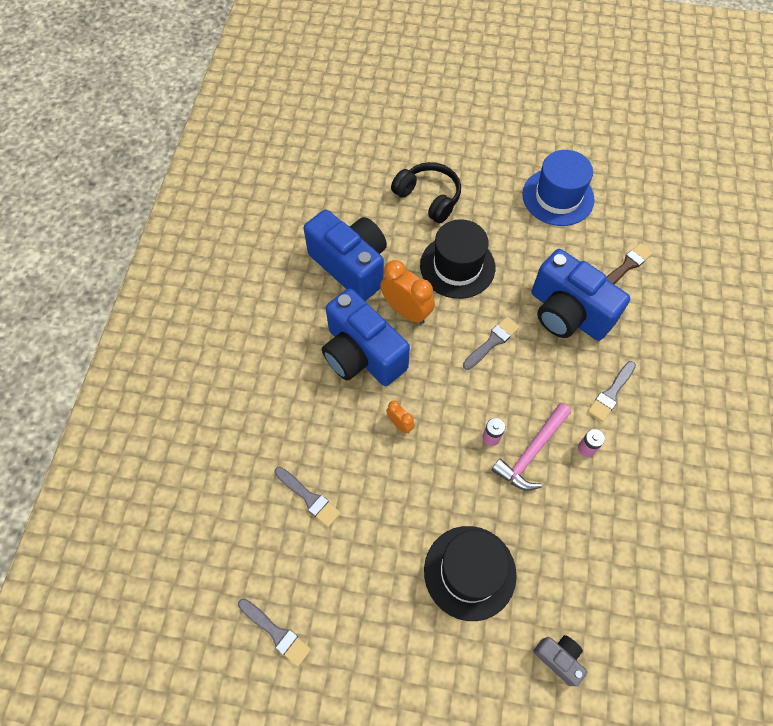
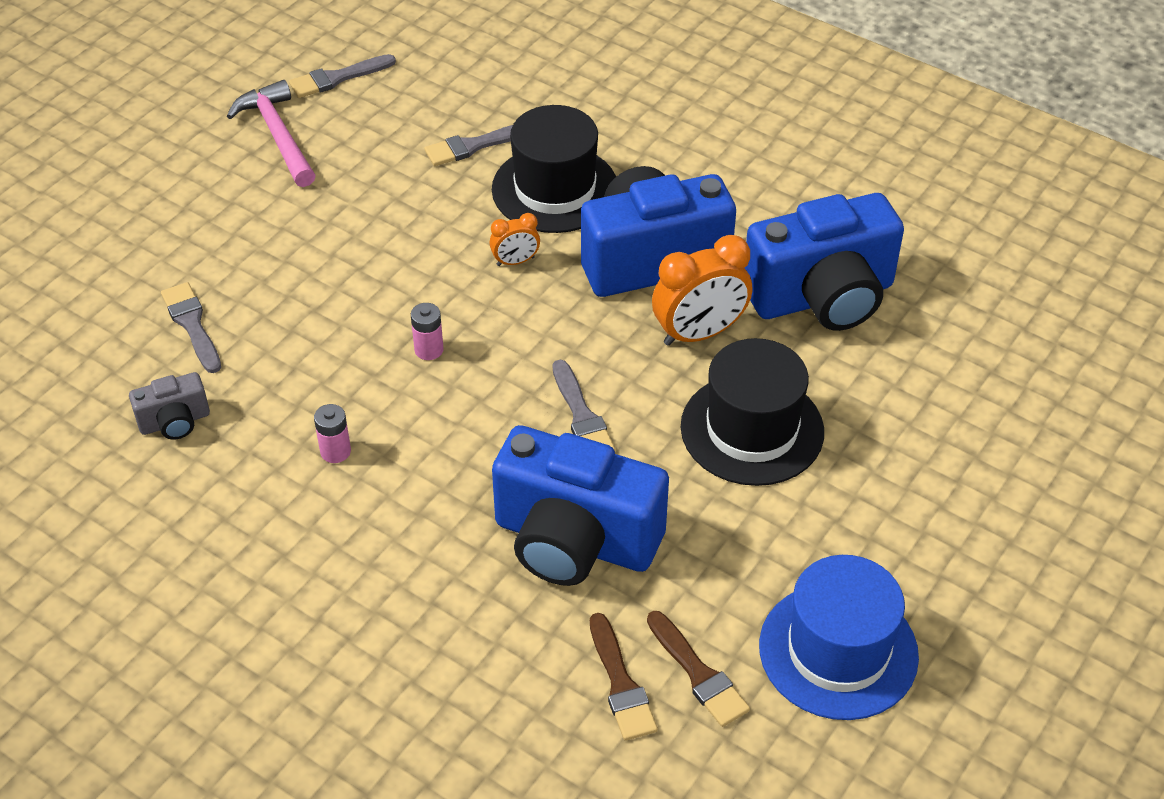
camera: 115 degrees right, 15 degrees down
black headphones [391,162,461,224] -> none
black hat [424,526,516,621] -> black hat moved to [492,105,616,233]
pink hammer [491,403,571,491] -> pink hammer moved to [227,80,316,187]
blue camera [532,249,630,341] -> blue camera turned 135 degrees counterclockwise [492,425,669,586]
grey camera [533,635,587,686] -> grey camera moved to [129,372,210,440]
grey brush [588,361,636,422] -> grey brush moved to [161,282,221,373]
none -> brown brush [647,611,750,727]

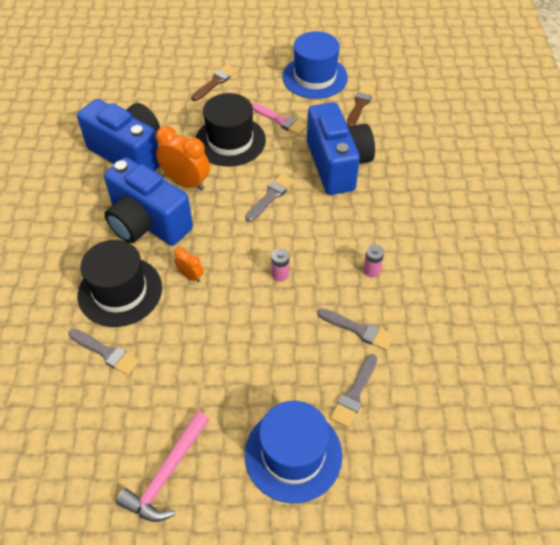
camera: 125 degrees left, 5 degrees up
grey camera [129,372,210,440] -> none
grey brush [289,54,396,98] -> grey brush moved to [317,308,394,351]
brown brush [590,613,658,741] -> brown brush moved to [191,64,237,101]
none -> blue hat [245,401,342,503]
none -> pink brush [252,103,307,136]

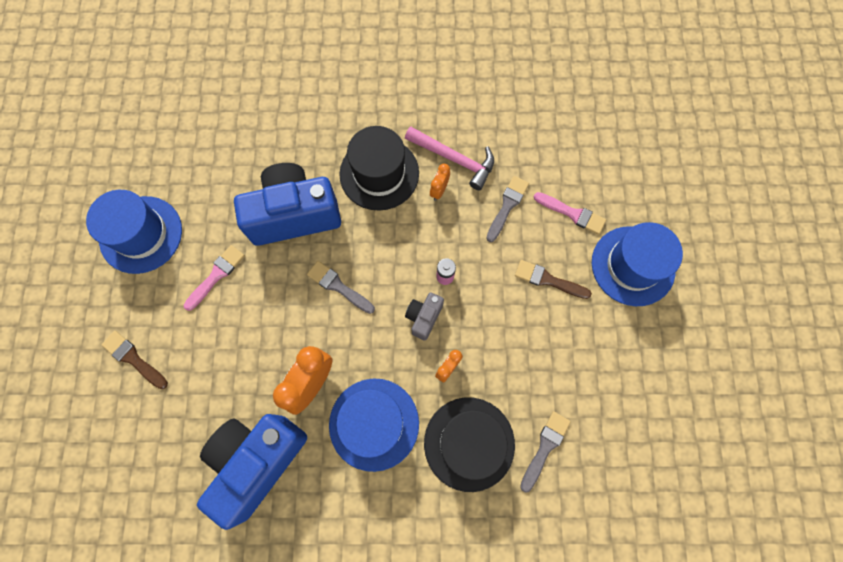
camera: 90 degrees left, 20 degrees up
blue camera [104,157,193,245] -> blue hat [329,379,419,472]
pink hammer [116,411,209,522] -> pink hammer moved to [405,127,494,190]
black hat [195,93,266,167] -> black hat moved to [339,126,419,211]
grey brush [330,354,377,428] -> pink brush [534,192,606,235]
brown brush [346,85,375,126] -> brown brush moved to [515,260,592,299]
pink battery [363,245,384,278] -> orange clock [430,164,450,201]
none -> grey camera [405,293,444,341]

